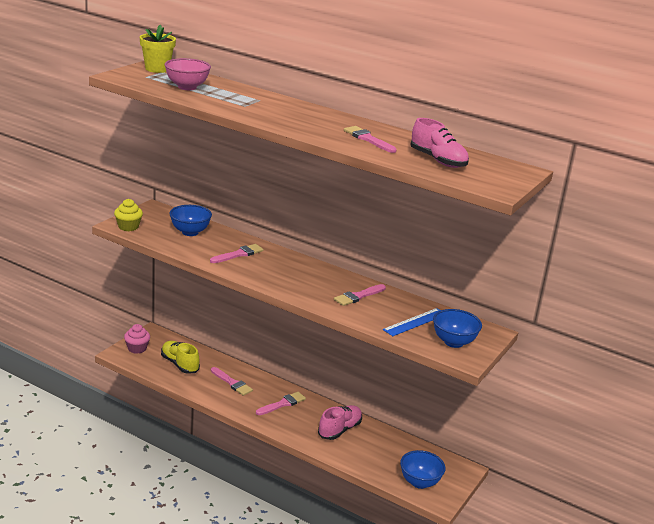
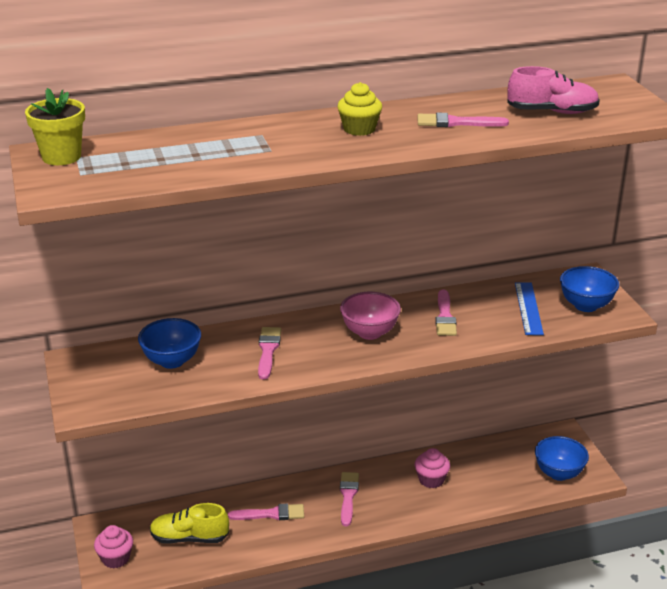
camera: 45 degrees left, 5 degrees up
yellow cupcake [114,199,143,231] -> yellow cupcake moved to [337,82,382,136]
pink bowl [165,58,211,90] -> pink bowl moved to [340,292,401,340]
pink shoe [318,405,362,440] -> pink cupcake [415,448,450,488]

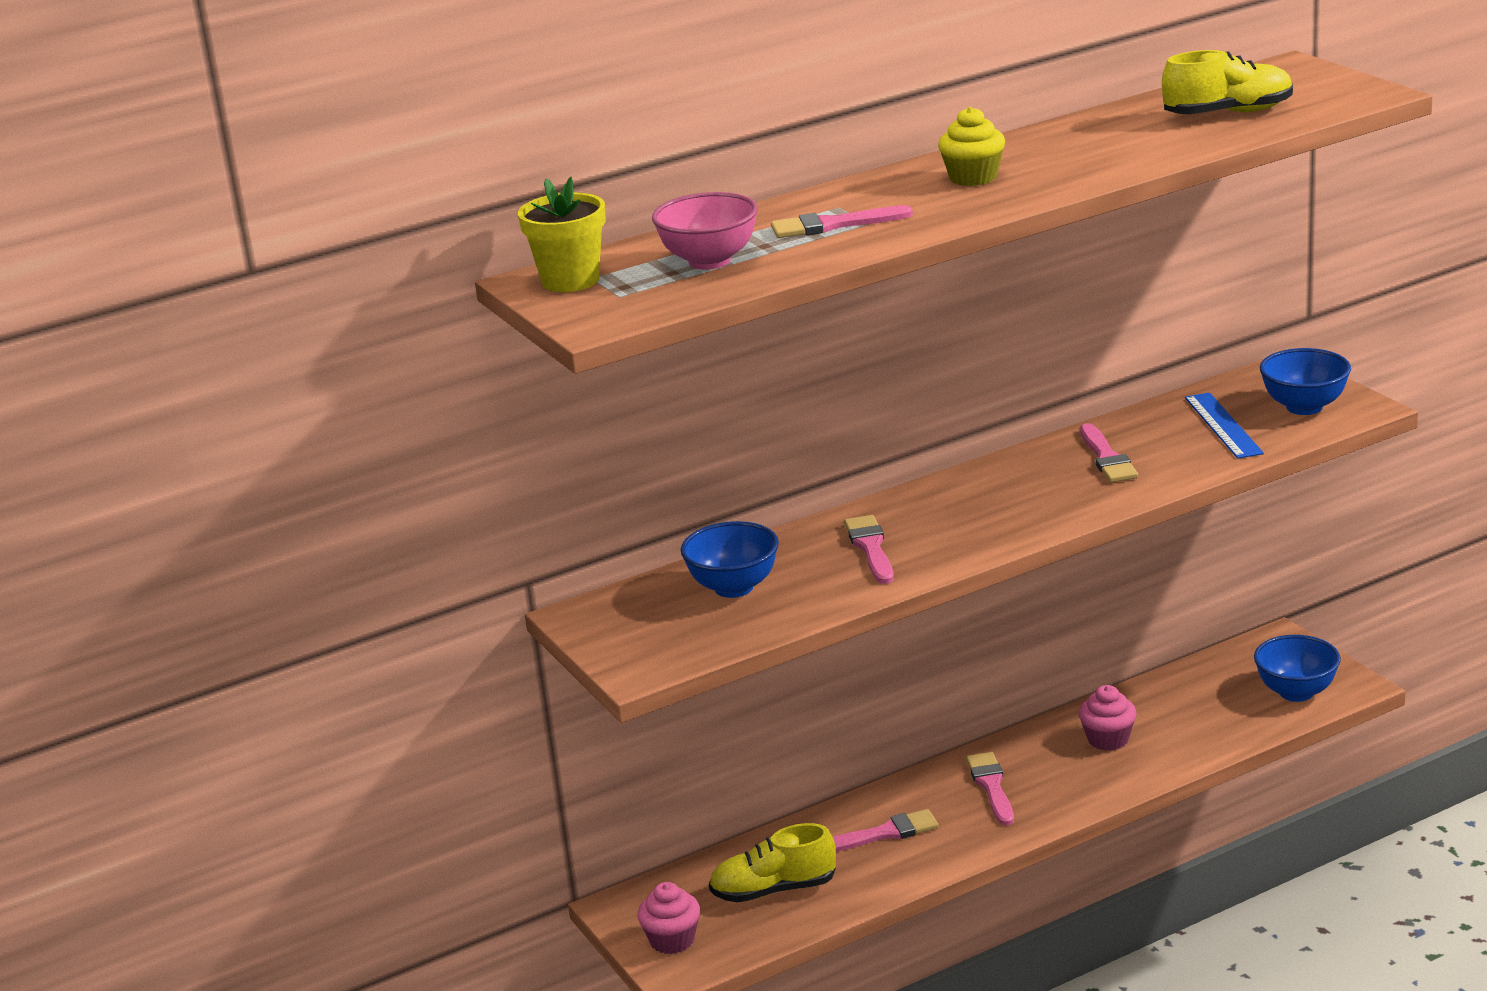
camera: 10 degrees left, 5 degrees down
pink bowl [340,292,401,340] -> pink bowl moved to [652,192,758,270]
pink brush [417,113,509,127] -> pink brush moved to [771,205,913,238]
pink shoe [507,66,600,114] -> yellow shoe [1162,50,1293,114]

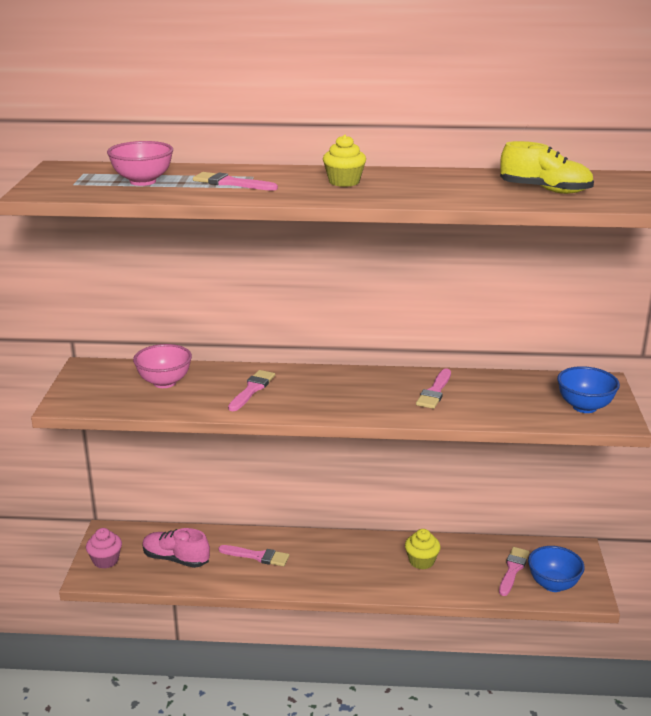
camera: 30 degrees right, 0 degrees up
yellow flower pot [518,177,606,292] -> none
blue bowl [681,521,779,598] -> pink bowl [133,344,192,388]
yellow shoe [709,823,836,902] -> pink shoe [142,528,210,568]
pink brush [966,752,1014,826] -> pink brush moved to [499,547,530,596]
pink cupcake [1079,685,1137,751] -> yellow cupcake [405,529,441,570]
blue ruler [1185,393,1264,459] -> none

